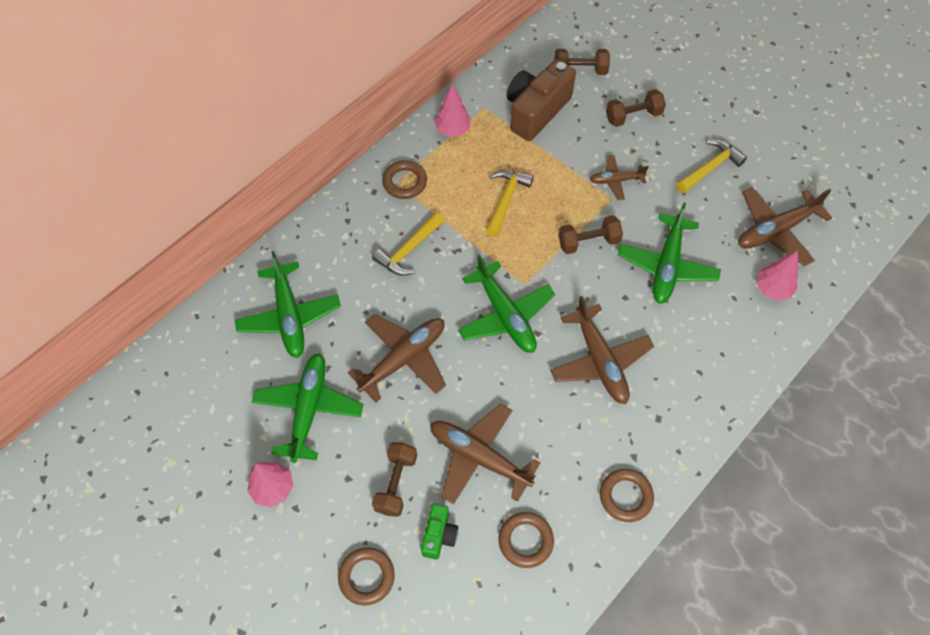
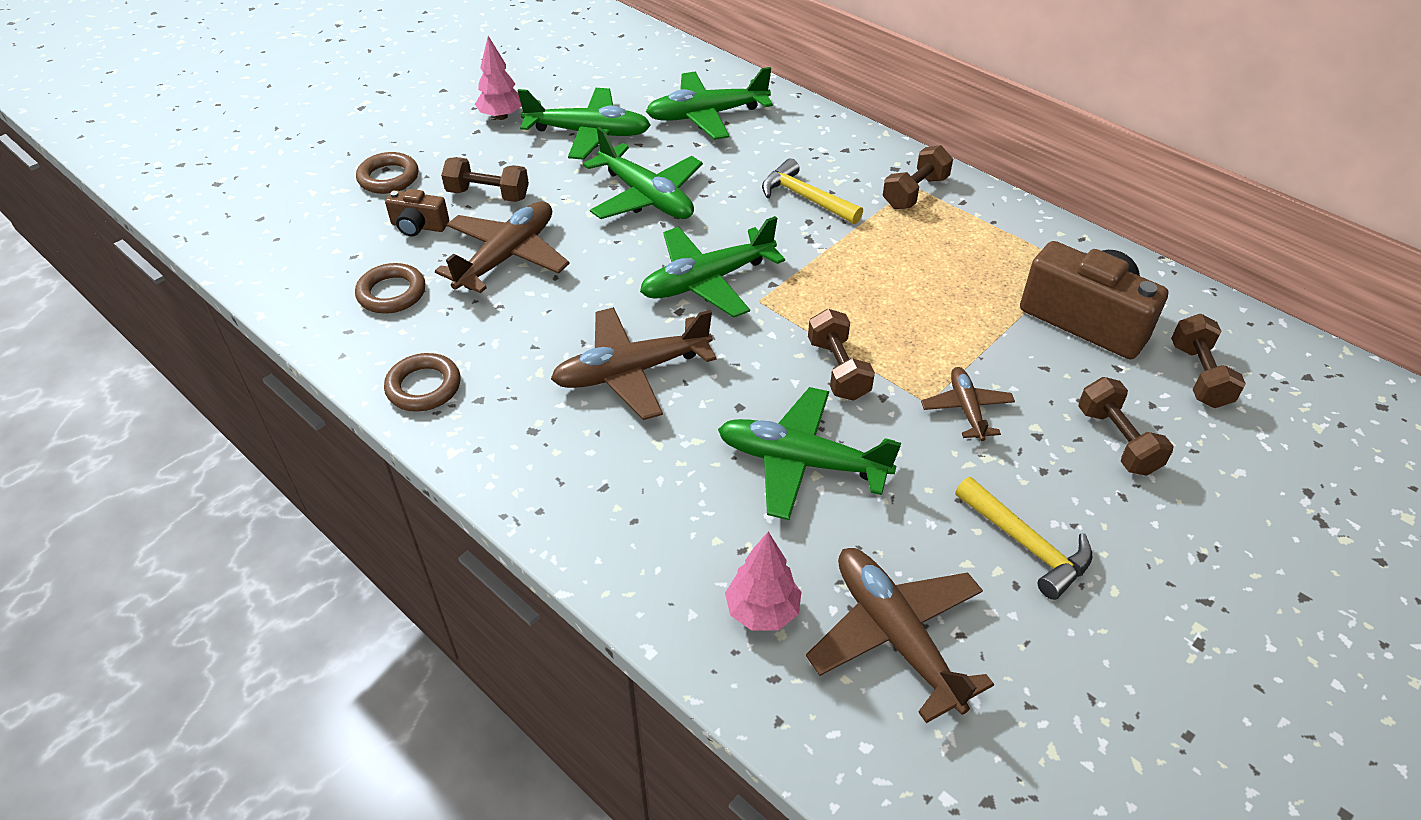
camera: 90 degrees right, 15 degrees down
brown plane [348,314,446,402] -> green plane [583,127,703,219]
brown ring [382,160,427,199] -> brown dumbbell [883,145,953,209]
green camera [421,504,459,559] -> brown camera [385,189,449,236]
pink tree [434,85,471,137] -> none
yellow hammer [486,170,534,237] -> none

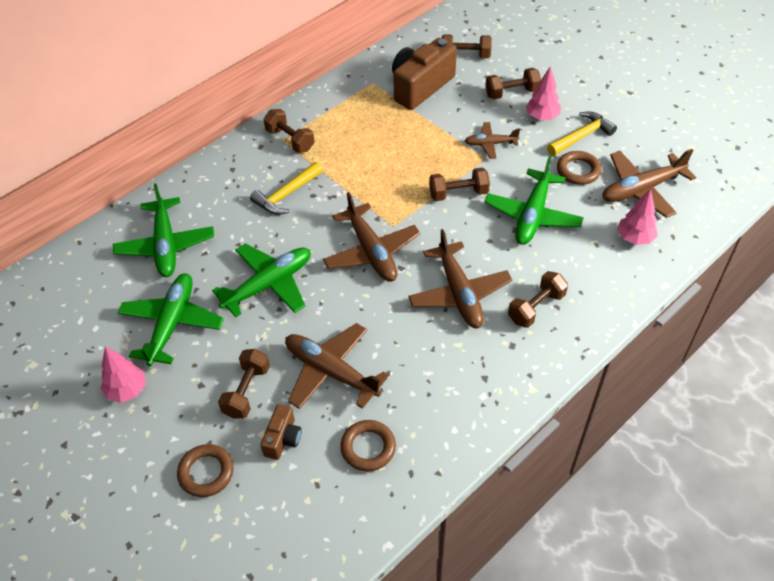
camera: 85 degrees left, 5 degrees up
brown ring [384,353,460,412] -> brown ring moved to [557,151,601,185]
green plane [640,216,785,318] -> brown plane [323,192,420,282]
none -> brown dumbbell [508,271,568,328]
none -> pink tree [526,66,561,120]

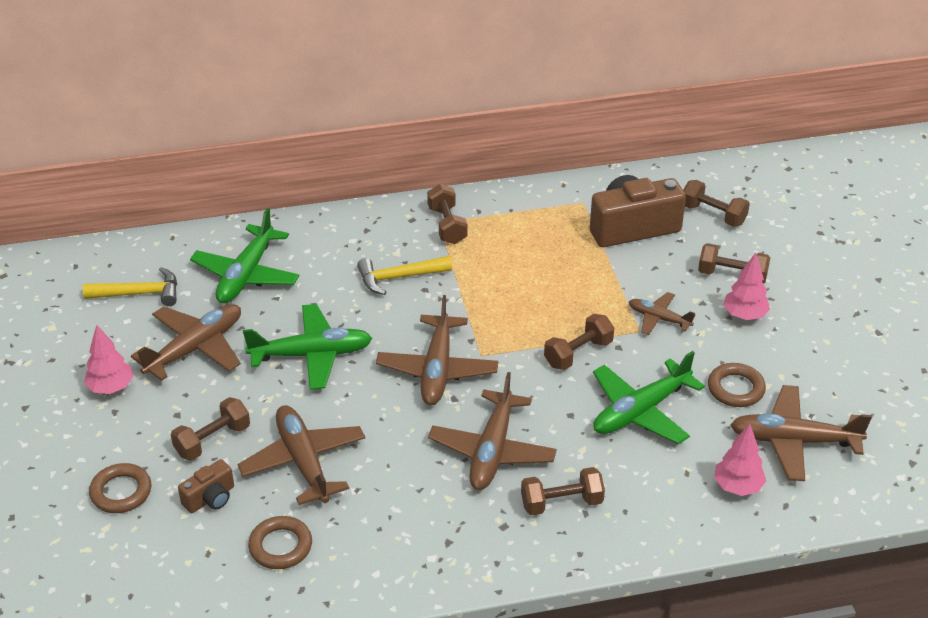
camera: 30 degrees right, 10 degrees down
green plane [118,273,224,366] -> brown plane [131,304,241,381]
brown dumbbell [429,167,490,201] -> brown dumbbell turned 60 degrees counterclockwise [544,314,614,370]
yellow hammer [547,112,617,156] -> yellow hammer moved to [83,267,177,306]

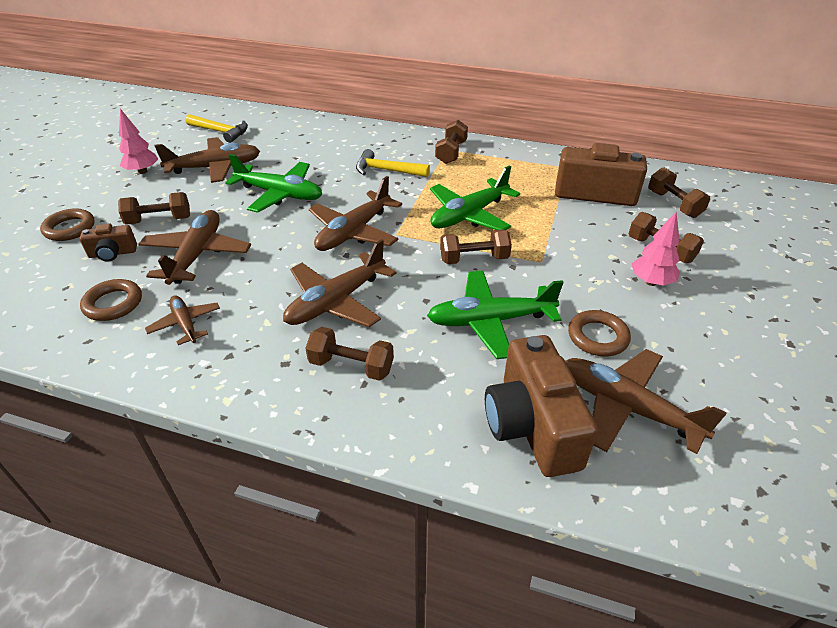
camera: 30 degrees right, 0 degrees up
green plane [190,208,300,303] -> green plane moved to [430,165,520,230]
brown plane [629,292,696,335] -> brown plane moved to [145,296,220,345]
pink tree [714,424,766,496] -> brown camera [485,335,598,477]

